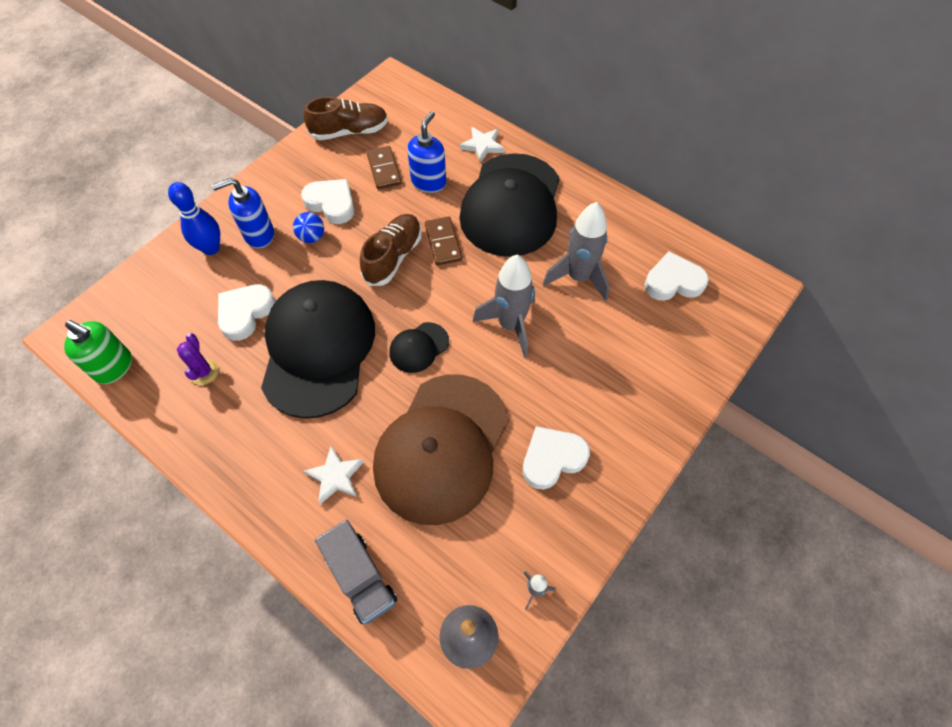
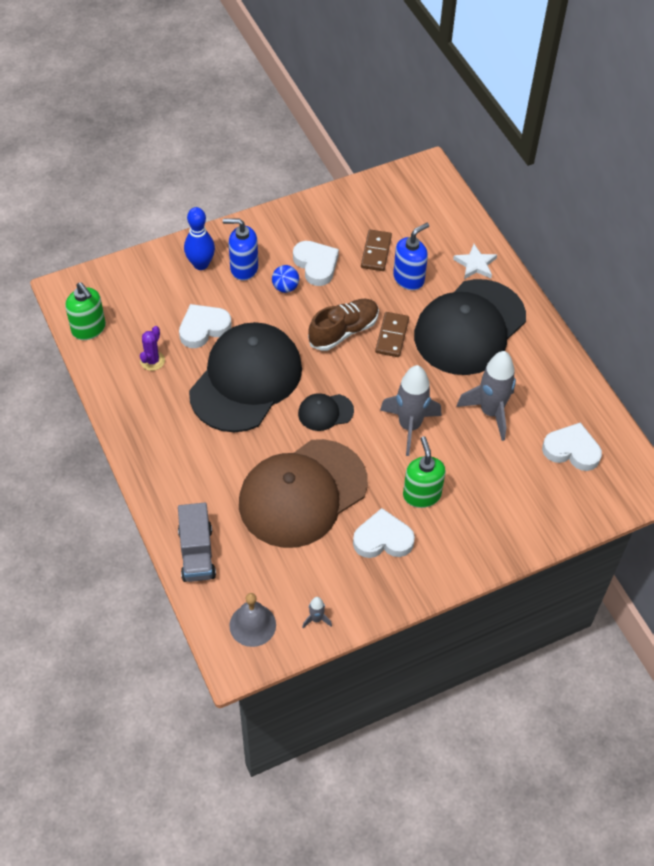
camera: 25 degrees right, 5 degrees down
brown shoe [304,97,388,140] -> none
white star [304,446,364,504] -> none
none -> green soap dispenser [403,436,446,508]

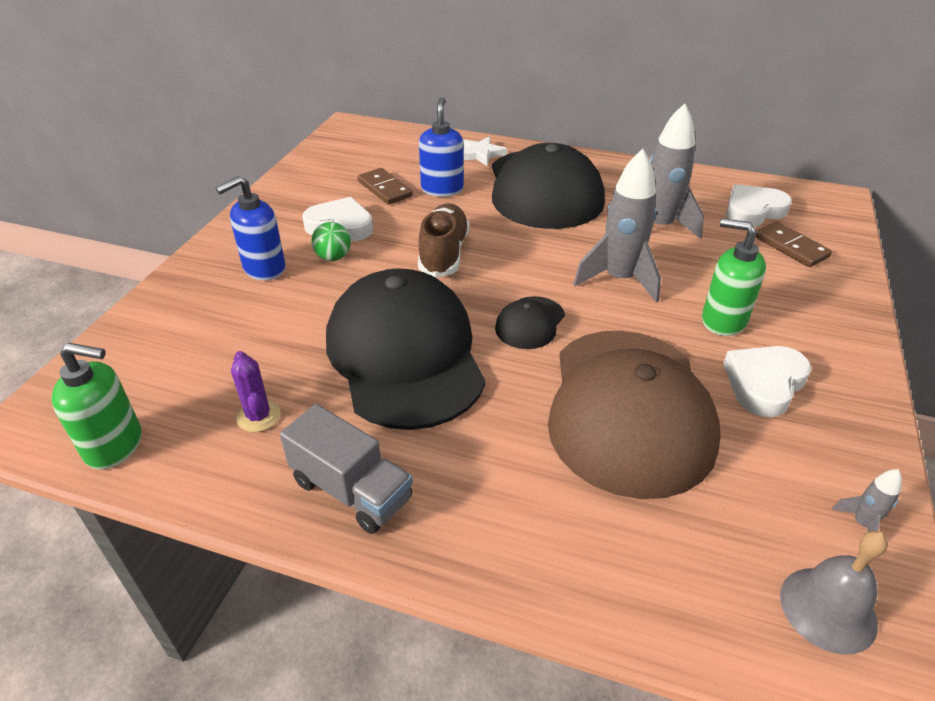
camera: 45 degrees left, 15 degrees down
grey truck [178,503,216,582] -> grey truck moved to [280,404,413,534]
white heart [179,304,232,348] -> none
blue bowling pin [184,207,215,270] -> none
blue ball [272,265,299,293] -> green ball [311,222,351,261]
brown domino [375,312,409,357] -> brown domino moved to [756,222,832,267]

